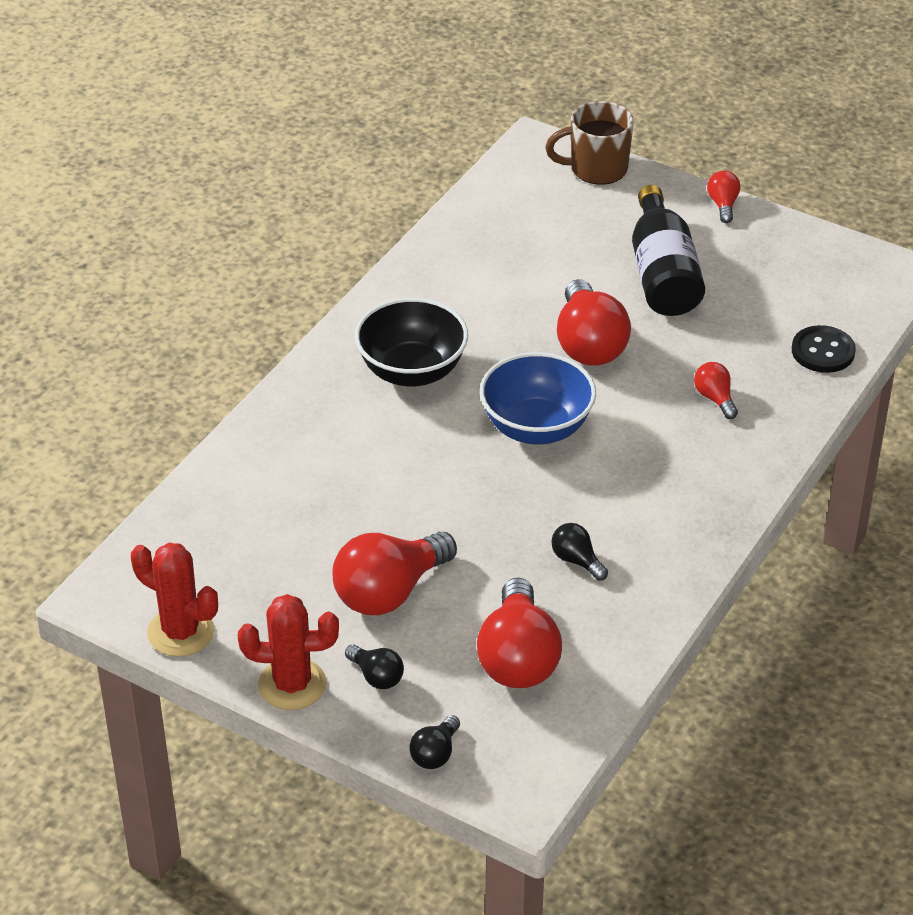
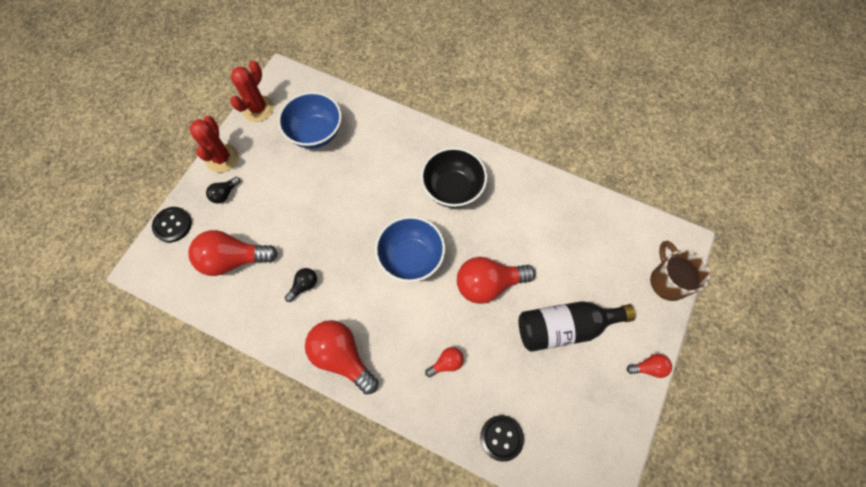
camera: 85 degrees right, 25 degrees up
red light bulb [332,532,457,615] -> red light bulb moved to [305,320,379,394]
black light bulb [409,715,460,769] -> black button [152,207,192,243]
none -> blue bowl [278,92,342,149]

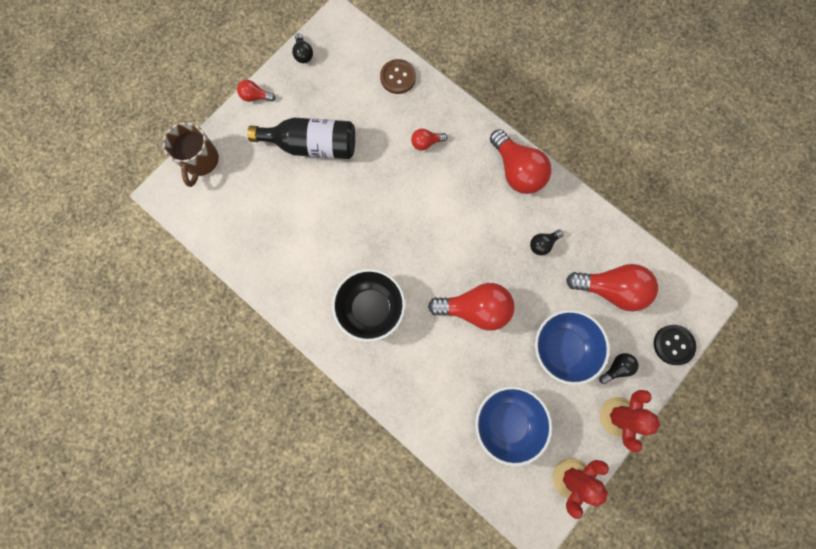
camera: 165 degrees left, 10 degrees up
blue bowl [375,216,445,282] -> blue bowl moved to [535,310,610,385]
red light bulb [457,257,536,304] -> red light bulb moved to [428,283,515,331]
black button [480,415,524,462] -> brown button [380,59,416,94]
none -> black light bulb [292,33,313,63]

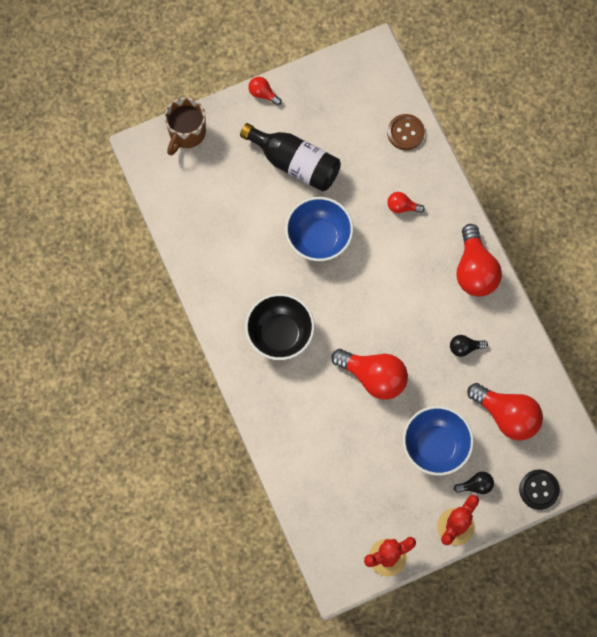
camera: 25 degrees right, 5 degrees down
black light bulb [292,33,313,63] -> none
blue bowl [475,386,552,466] -> blue bowl moved to [285,197,353,261]

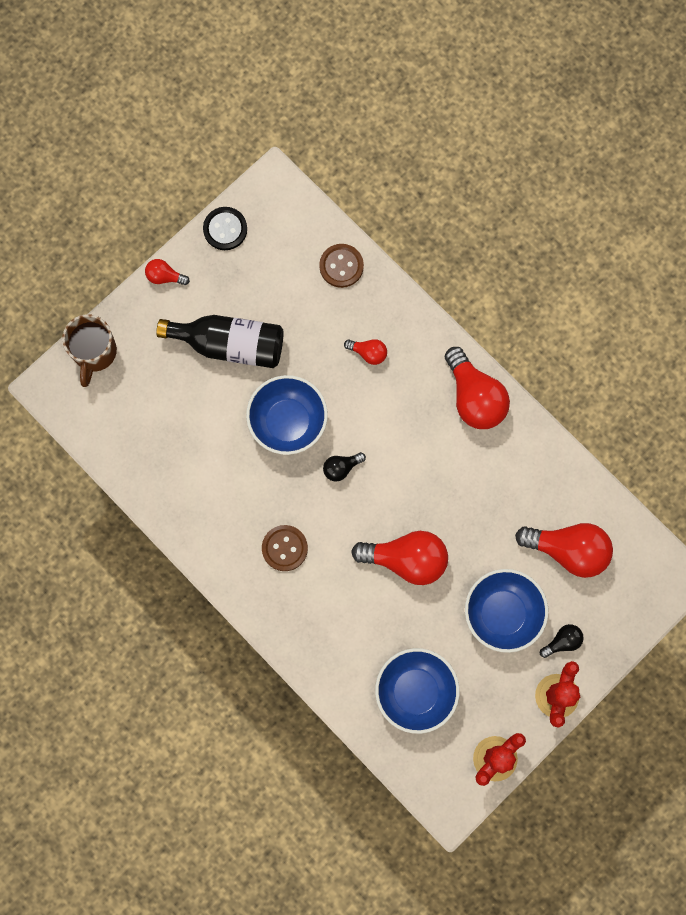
camera: 20 degrees left, 5 degrees up
black bowl [245,293,314,360] -> brown button [262,525,308,571]
red light bulb [387,192,425,213] -> red light bulb turned 150 degrees counterclockwise [344,339,387,365]
black light bulb [450,335,488,357] -> black light bulb moved to [323,452,366,482]
black button [519,470,560,510] -> black button moved to [203,207,247,250]
none -> blue bowl [375,648,460,734]

